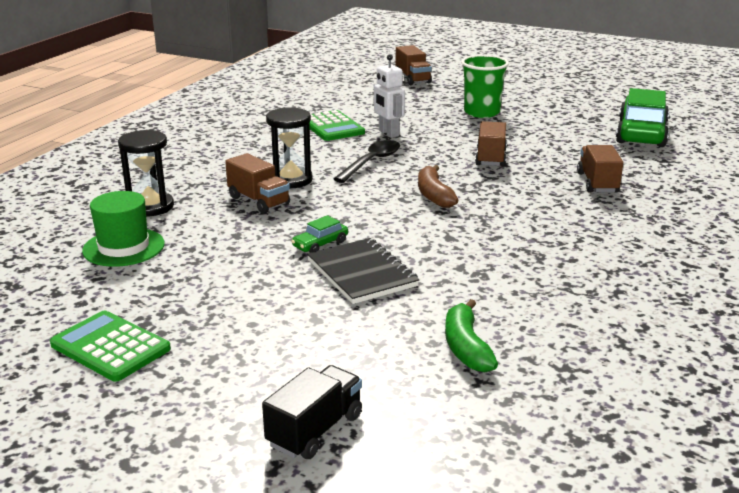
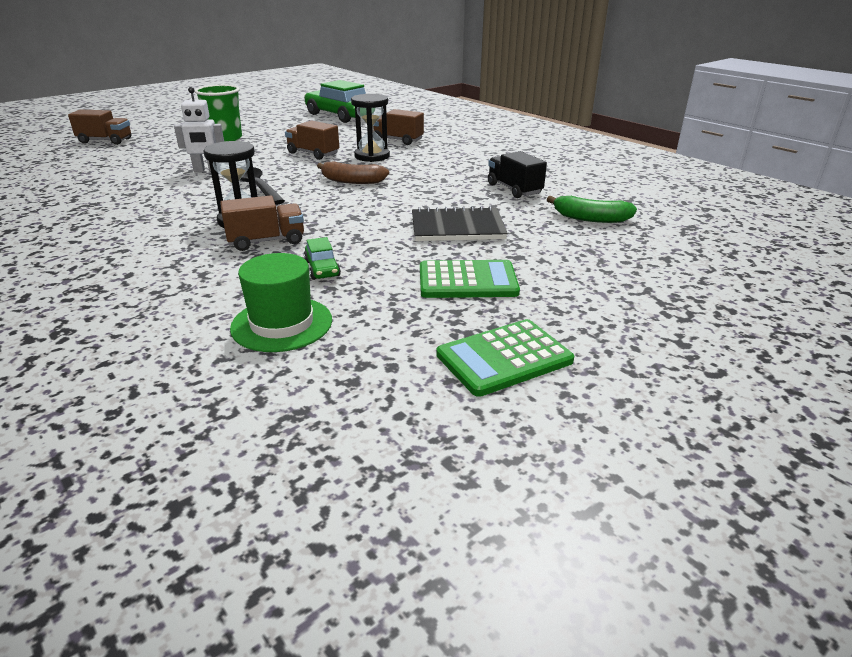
camera: 65 degrees left, 5 degrees up
black hourglass [118,130,174,216] -> black hourglass moved to [351,94,390,162]
black truck [262,365,362,459] -> black truck moved to [488,151,547,198]
green car [291,215,348,253] -> green car moved to [304,237,341,280]
green calculator [309,110,365,141] -> green calculator moved to [420,260,520,298]

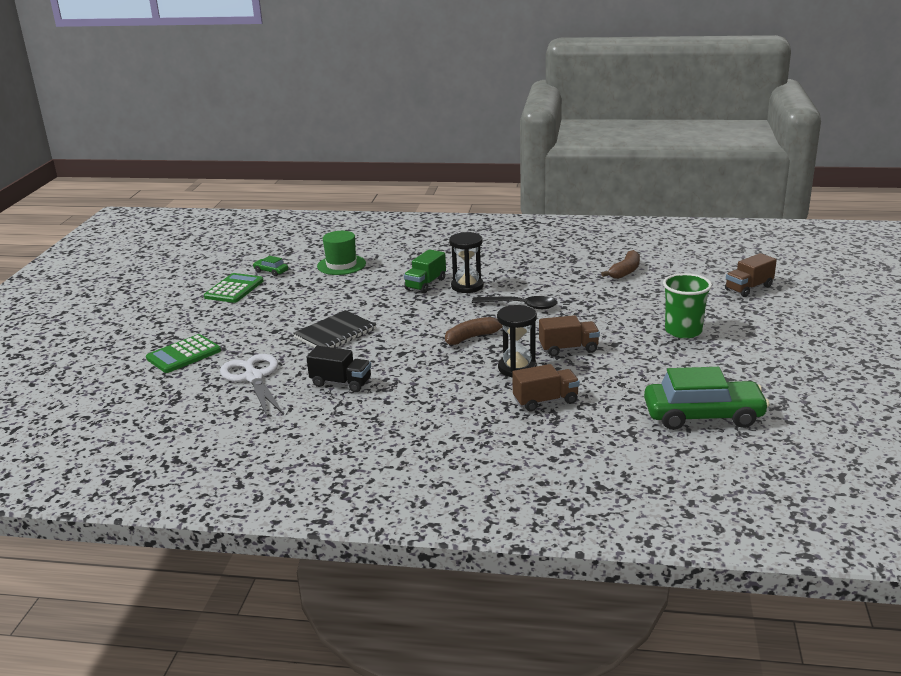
camera: 140 degrees right, 5 degrees down
white robot [174,87,224,172] -> none
brown truck [220,195,304,251] -> green truck [404,249,446,293]
green car [304,237,341,280] -> green car moved to [253,256,288,276]
green calculator [420,260,520,298] -> green calculator moved to [146,334,221,373]
green banana [547,196,637,223] -> white scissors [220,354,284,416]
none -> brown banana [601,250,640,279]

